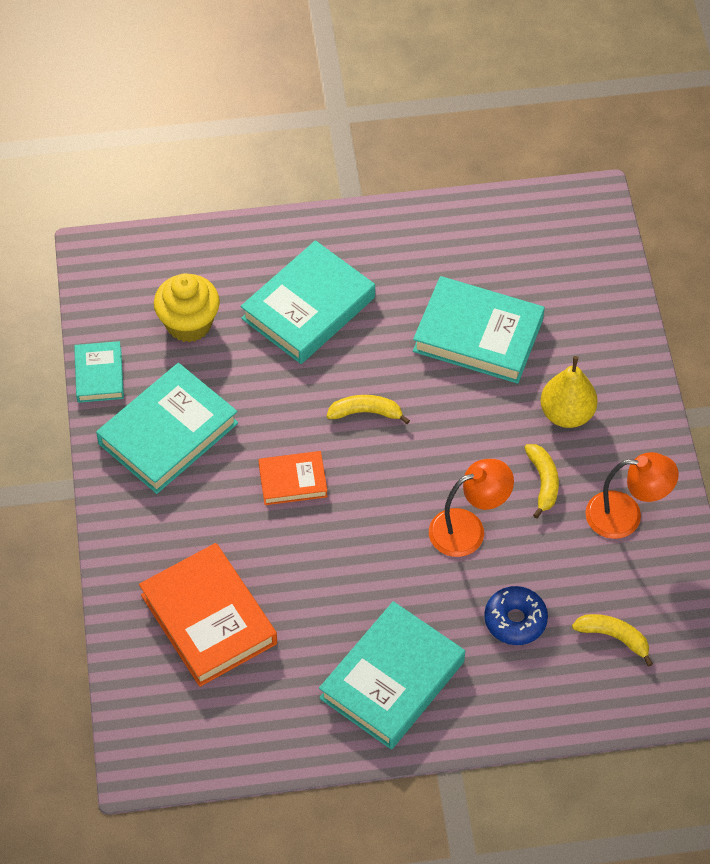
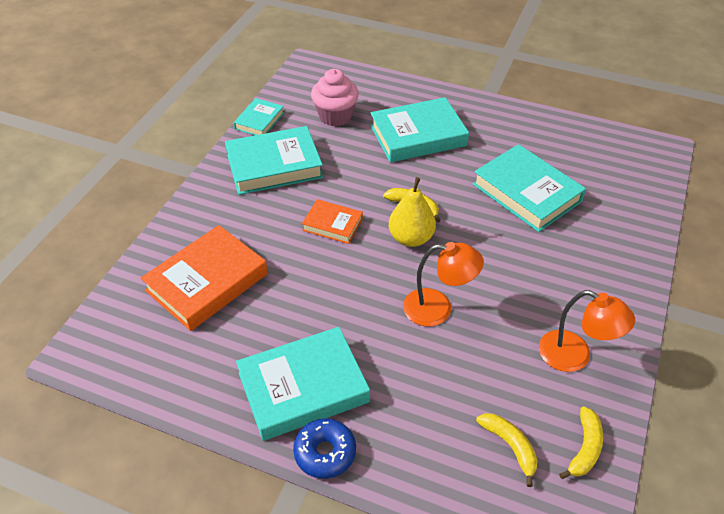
camera: 30 degrees right, 10 degrees down
orange book [139,543,277,687] -> orange book turned 45 degrees clockwise [141,225,268,331]
yellow cupcake [154,273,220,342] -> pink cupcake [311,69,359,126]
blue donut [484,586,548,645] -> blue donut moved to [293,418,356,479]
yellow banana [524,444,559,518] -> yellow banana moved to [559,406,603,479]
yellow pear [540,356,598,428] -> yellow pear moved to [389,177,436,247]

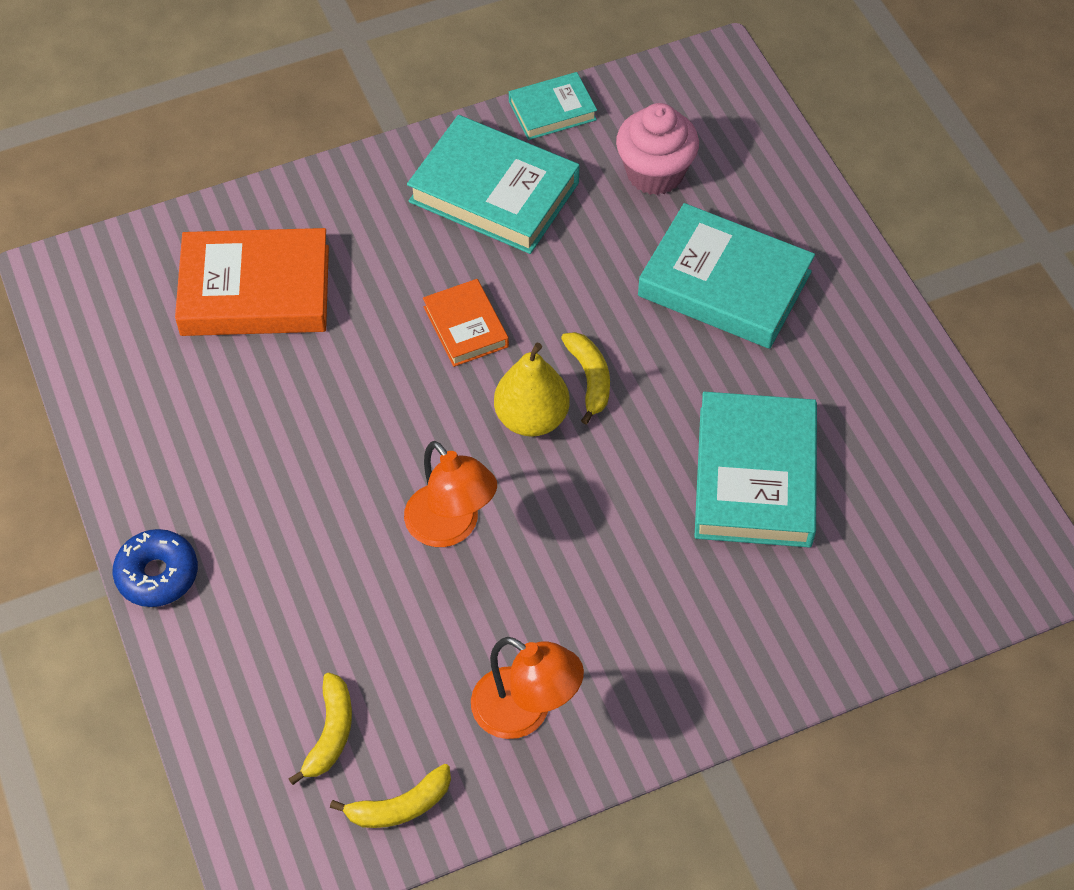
camera: 45 degrees right, 10 degrees up
turquoise book [236,327,370,441] -> none
orange lamp [539,290,635,372] -> orange lamp turned 45 degrees counterclockwise [471,637,584,739]

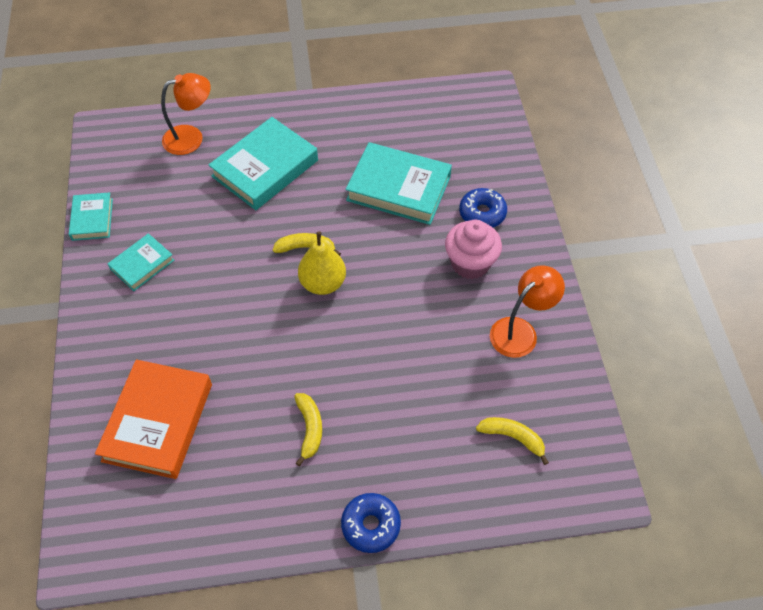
camera: 75 degrees left, 0 degrees up
yellow banana [330,764,451,828] -> yellow banana moved to [294,393,322,466]
orange lamp [404,441,497,547] -> orange lamp moved to [161,73,210,155]
turquoise book [407,115,580,254] -> turquoise book [108,233,174,291], size x0.55
orange book [423,279,509,367] -> none
pink cupcake [616,103,699,195] -> pink cupcake moved to [445,220,502,279]
none -> blue donut [459,188,507,227]

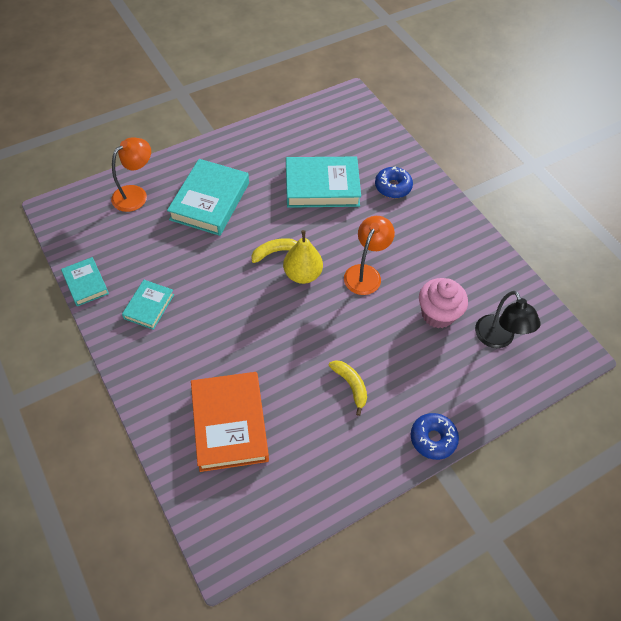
camera: 25 degrees left, 0 degrees up
pink cupcake [445,220,502,279] -> pink cupcake moved to [419,278,468,328]
yellow banana [476,417,549,465] -> black lamp [475,291,540,348]
orange lamp [490,265,565,358] -> orange lamp moved to [344,216,395,295]

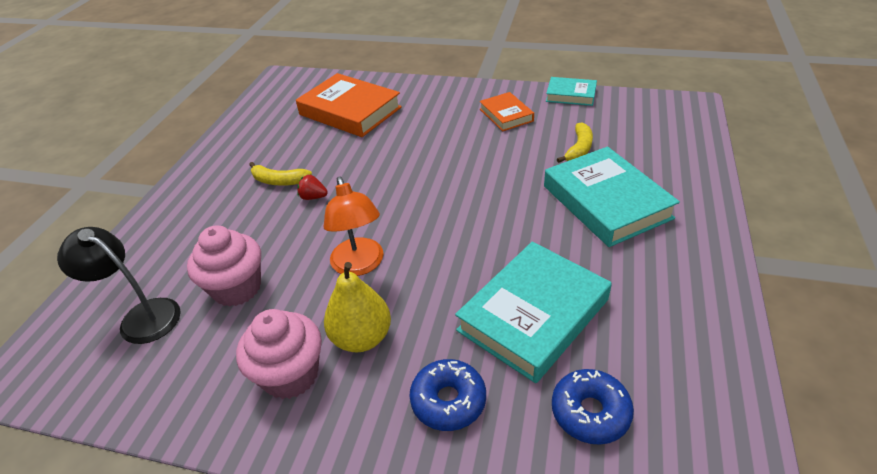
camera: 140 degrees right, 15 degrees down
orange lamp [111,137,151,212] -> none
turquoise book [122,280,174,330] -> orange book [479,92,534,131]
yellow banana [252,238,297,263] -> yellow banana moved to [557,122,593,163]
yellow pear [283,230,323,284] -> yellow pear moved to [324,262,391,352]
blue donut [411,413,459,460] -> blue donut moved to [552,369,634,445]
none -> pink cupcake [236,309,322,399]
none -> red strawberry [297,175,328,200]

